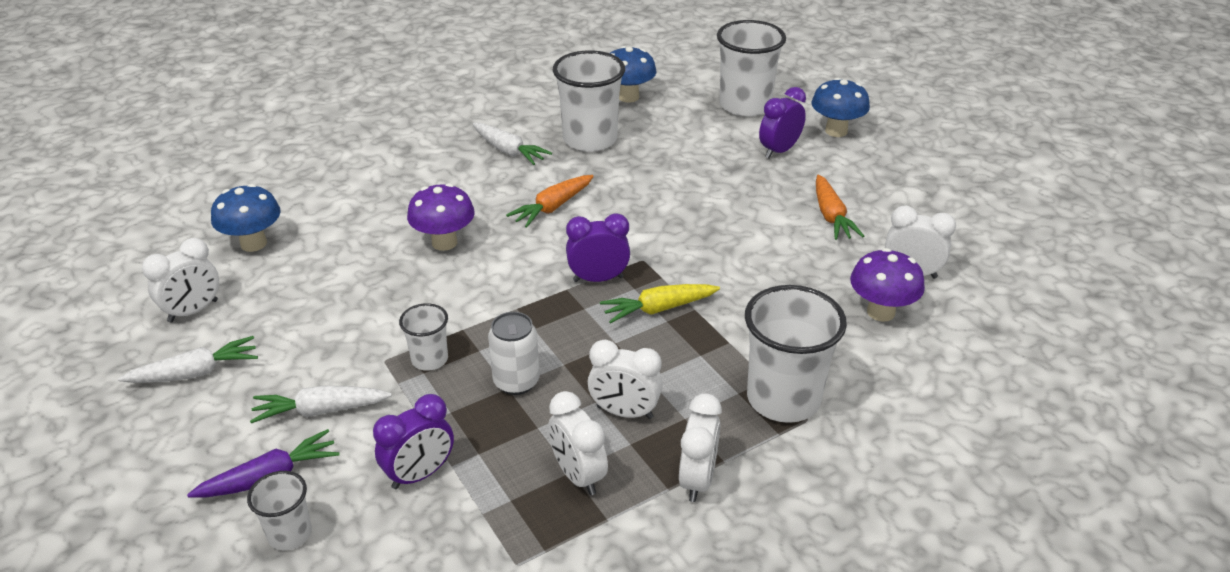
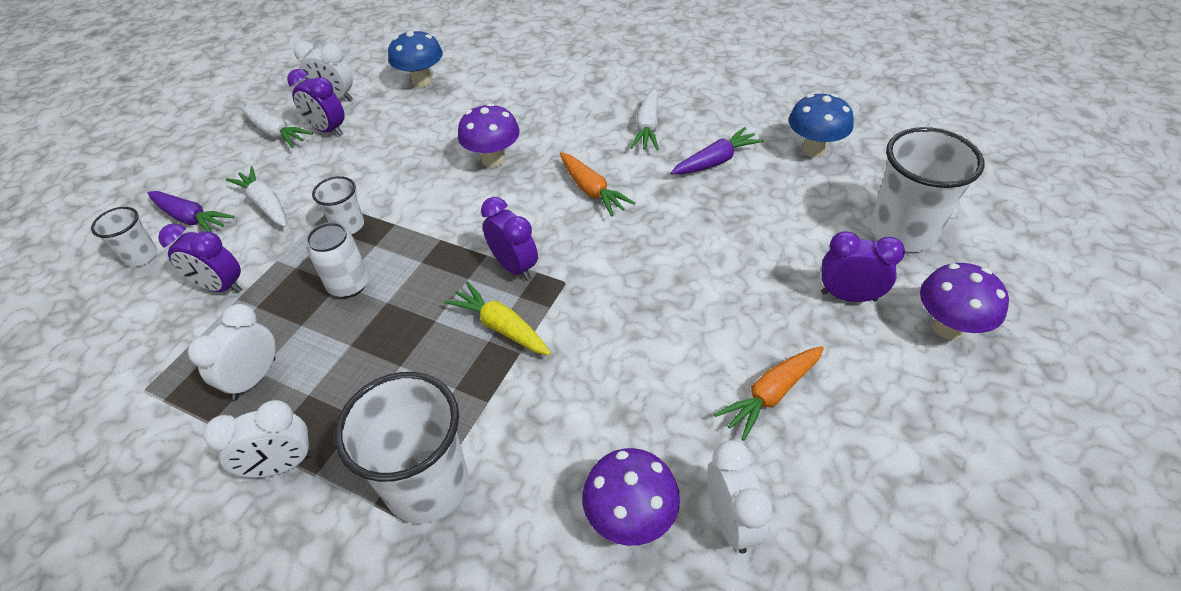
camera: 60 degrees right, 10 degrees up
orange carrot [506,175,594,228] -> orange carrot turned 135 degrees counterclockwise [560,152,635,217]
white cup [553,50,625,152] -> purple carrot [671,127,764,174]
white clock [588,340,663,419] -> none
blue mushroom [811,78,870,137] -> purple mushroom [920,263,1009,340]
none -> purple clock [287,69,345,136]

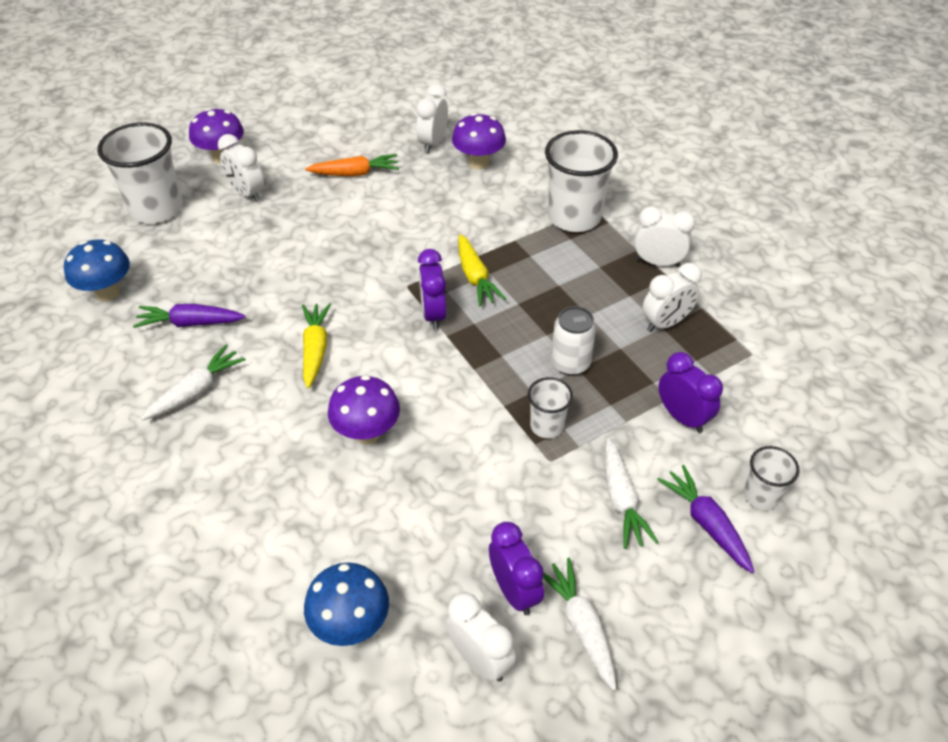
camera: 150 degrees left, 0 degrees up
orange carrot [560,152,635,217] -> yellow carrot [302,303,331,388]
purple clock [821,231,905,302] -> white clock [218,134,264,202]

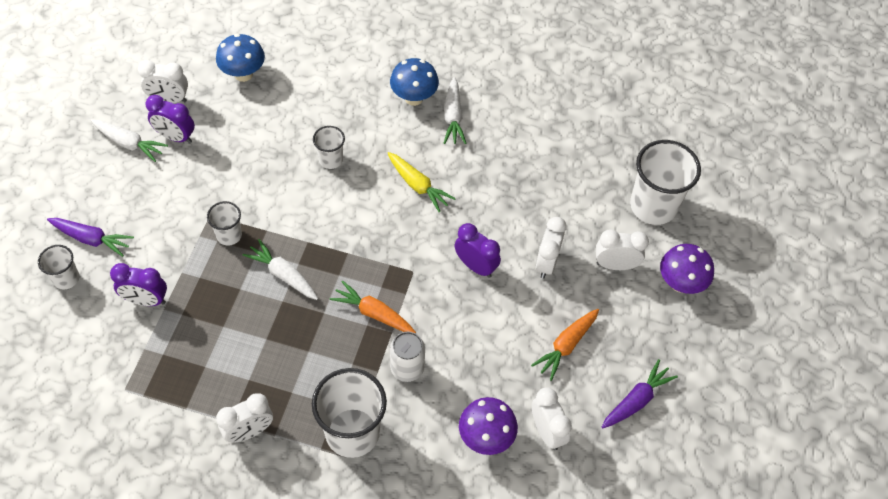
camera: 135 degrees right, 10 degrees up
blue mushroom [64,239,130,301] -> blue mushroom moved to [390,58,439,106]
purple carrot [133,304,246,328] -> purple carrot moved to [602,359,678,428]
purple mushroom [328,375,400,444] -> white cup [313,126,345,169]
purple clock [418,249,446,330] -> purple clock moved to [455,223,501,278]
yellow carrot [458,234,506,306] -> orange carrot [330,280,416,334]
white can [551,306,596,376] -> white can moved to [390,332,425,382]
white carrot [605,438,659,549] -> white carrot moved to [242,239,318,300]
white clock [642,263,702,332] -> white clock moved to [535,217,567,279]

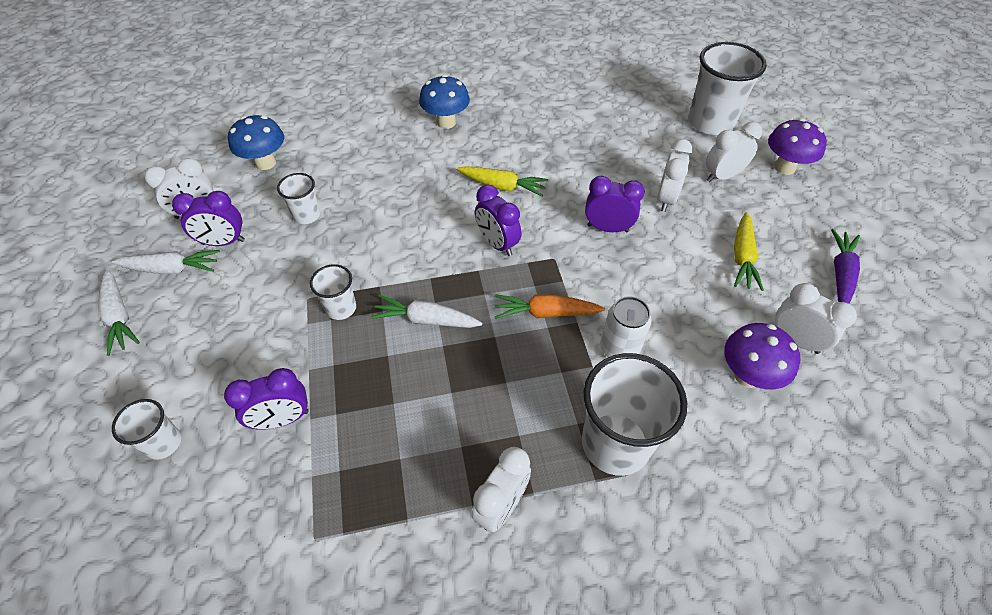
camera: 25 degrees left, 5 degrees down
purple carrot [47,218,134,257] -> none
white cup [313,126,345,169] -> white cup moved to [277,173,320,224]
white carrot [444,77,466,144] -> white carrot moved to [98,270,140,356]
orange carrot [531,309,599,381] -> yellow carrot [734,212,764,291]
white clock [535,217,567,279] -> white clock turned 150 degrees counterclockwise [657,139,693,212]
none -> purple clock [475,185,522,256]

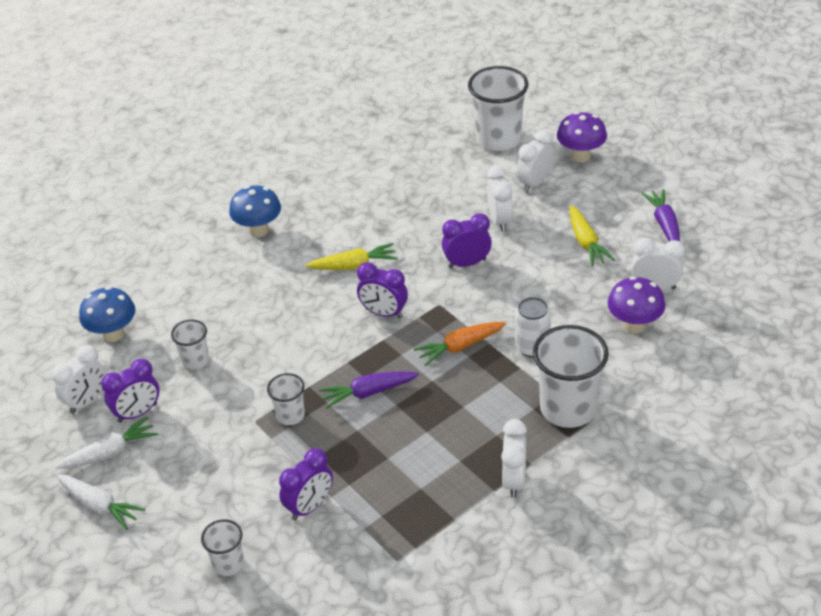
camera: 25 degrees left, 10 degrees down
white carrot [370,295,482,328] -> purple carrot [319,371,419,409]

